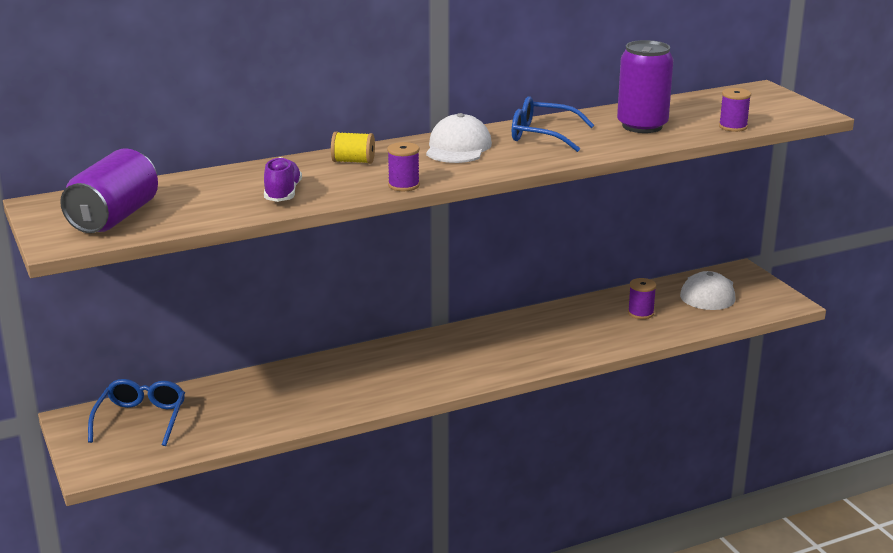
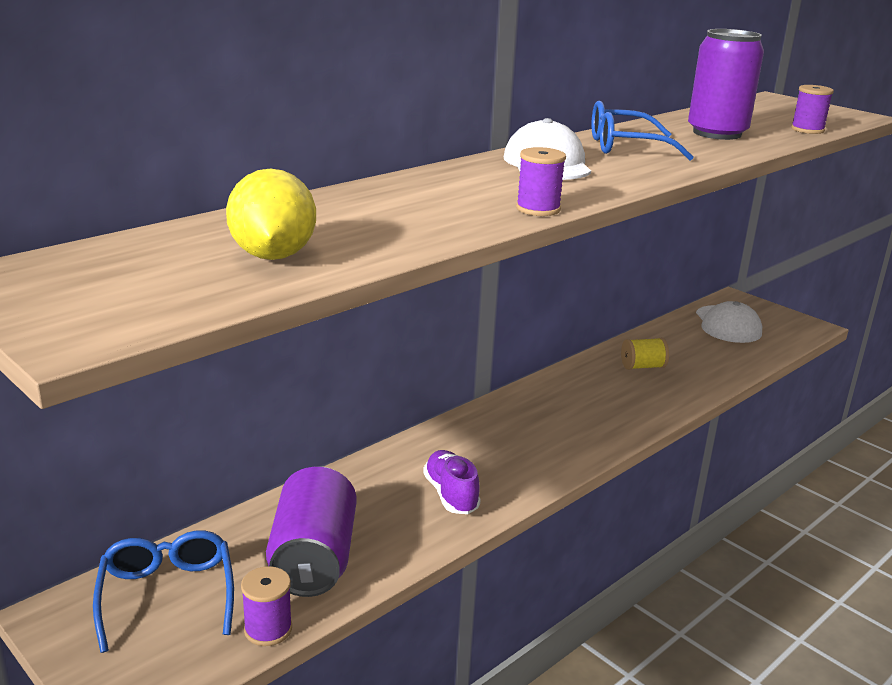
camera: 20 degrees left, 0 degrees up
purple can [60,148,158,233] -> purple can moved to [266,466,356,597]
purple shoe [264,157,302,202] -> purple shoe moved to [423,450,481,514]
yellow spool [331,132,375,164] -> yellow spool moved to [621,338,669,370]
purple spool [628,278,656,319] -> purple spool moved to [241,566,292,646]
none -> yellow lemon [226,168,316,260]

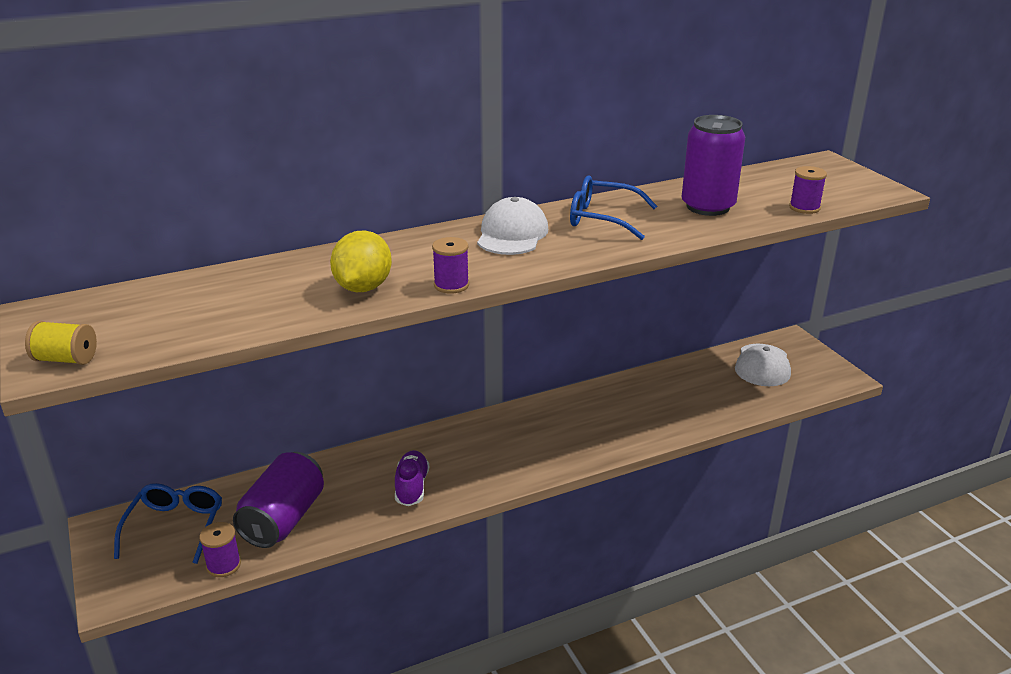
camera: 20 degrees right, 5 degrees up
yellow lemon [226,168,316,260] -> yellow lemon moved to [330,230,392,292]
yellow spool [621,338,669,370] -> yellow spool moved to [25,321,97,365]

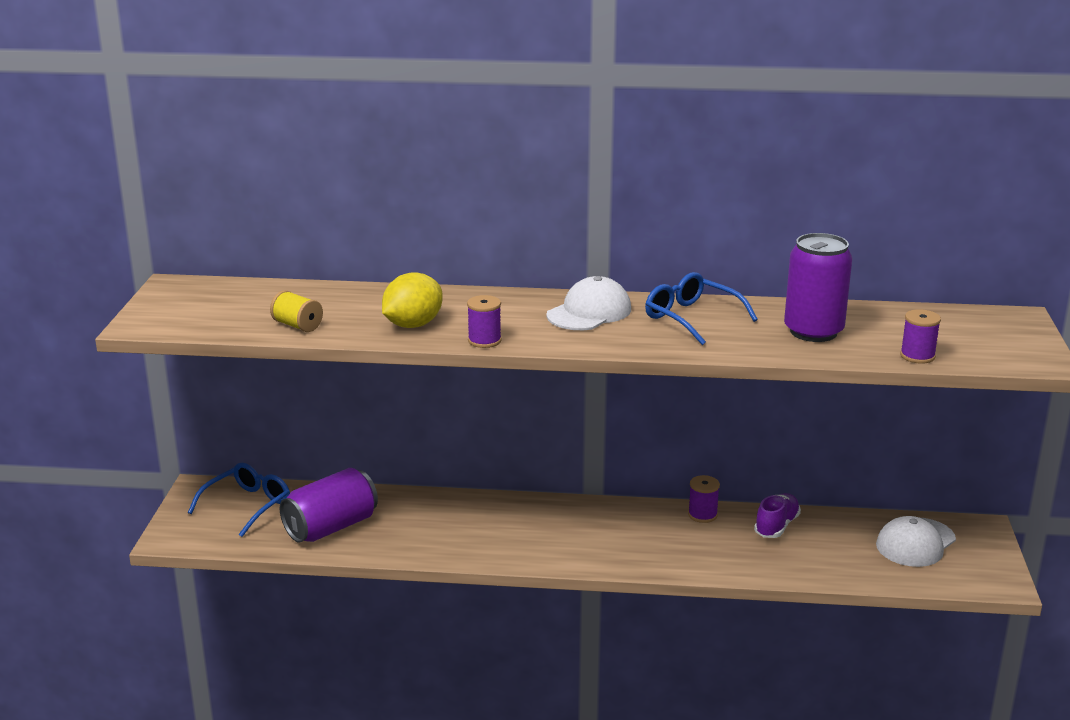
camera: 30 degrees right, 5 degrees down
yellow spool [25,321,97,365] -> yellow spool moved to [270,290,323,332]
purple spool [199,522,241,577] -> purple spool moved to [688,475,720,523]
purple shoe [395,450,429,506] -> purple shoe moved to [754,493,801,538]

